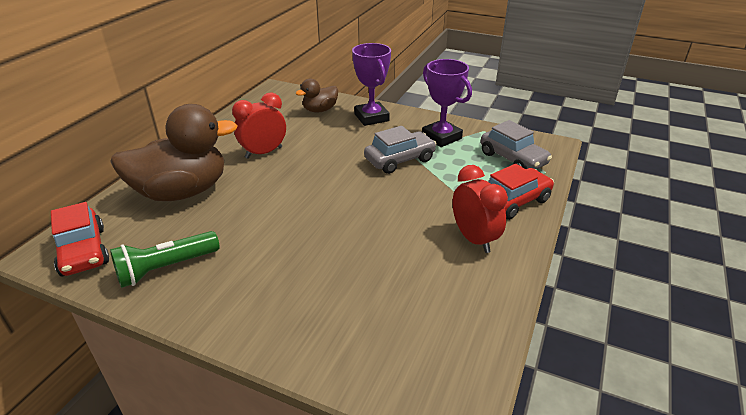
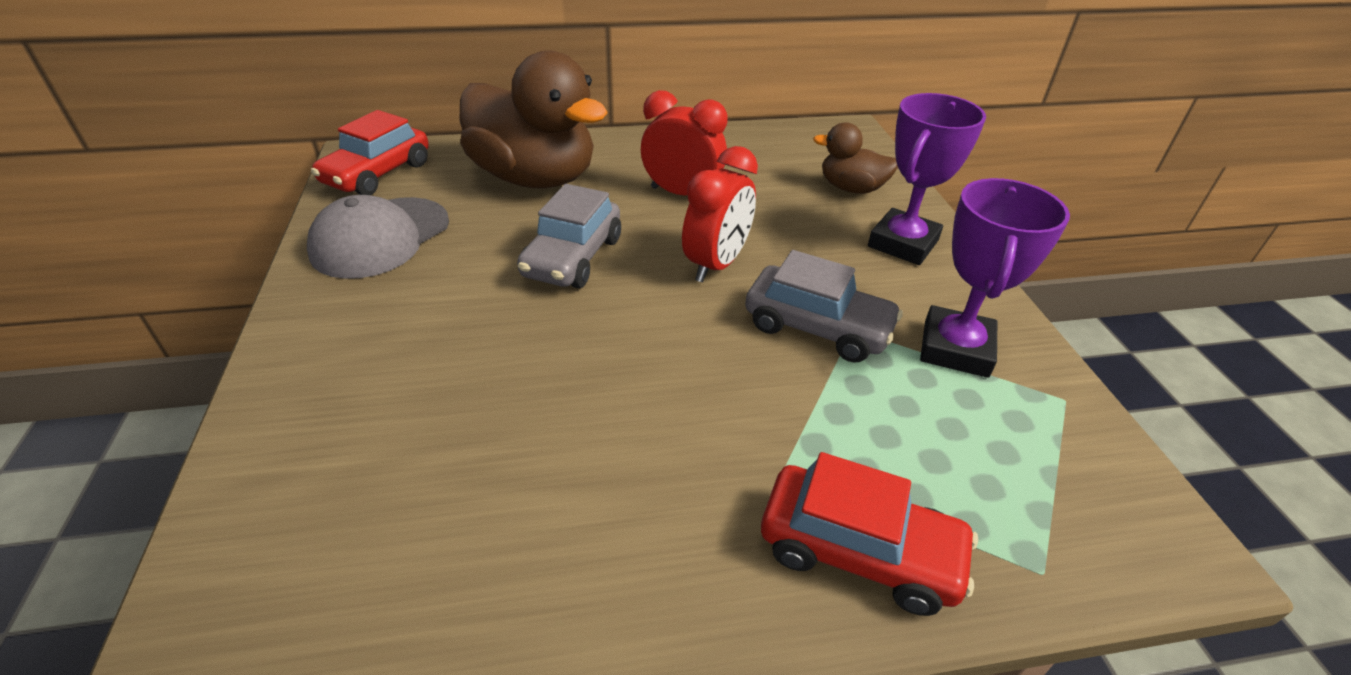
camera: 55 degrees right, 5 degrees up
green flashlight [110,231,220,288] -> grey cap [307,195,449,279]
red clock [452,165,508,253] -> red clock moved to [682,146,758,282]
grey car [481,120,552,170] -> grey car moved to [517,184,621,288]

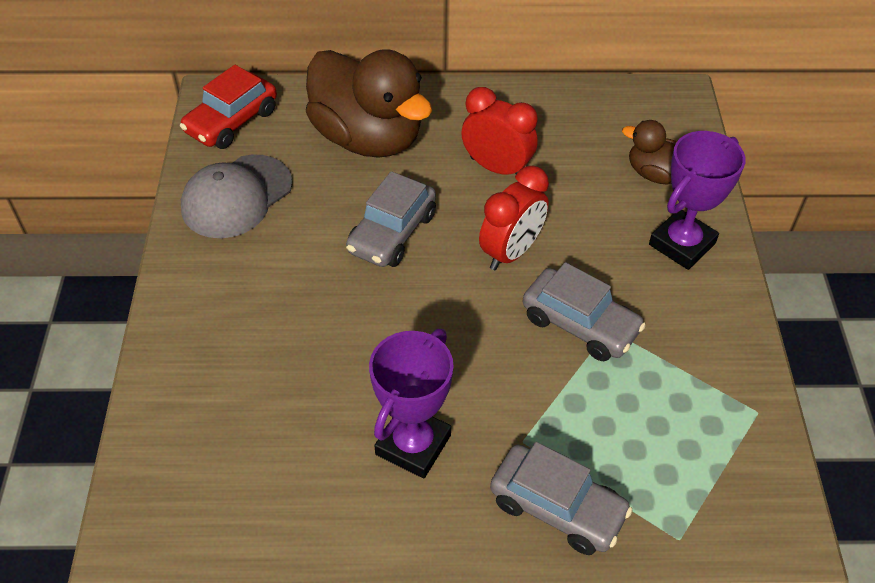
camera: 10 degrees right, 10 degrees up
red car [761,452,978,616] -> grey car [490,442,633,555]
purple trophy [920,178,1070,378] -> purple trophy moved to [369,329,454,478]

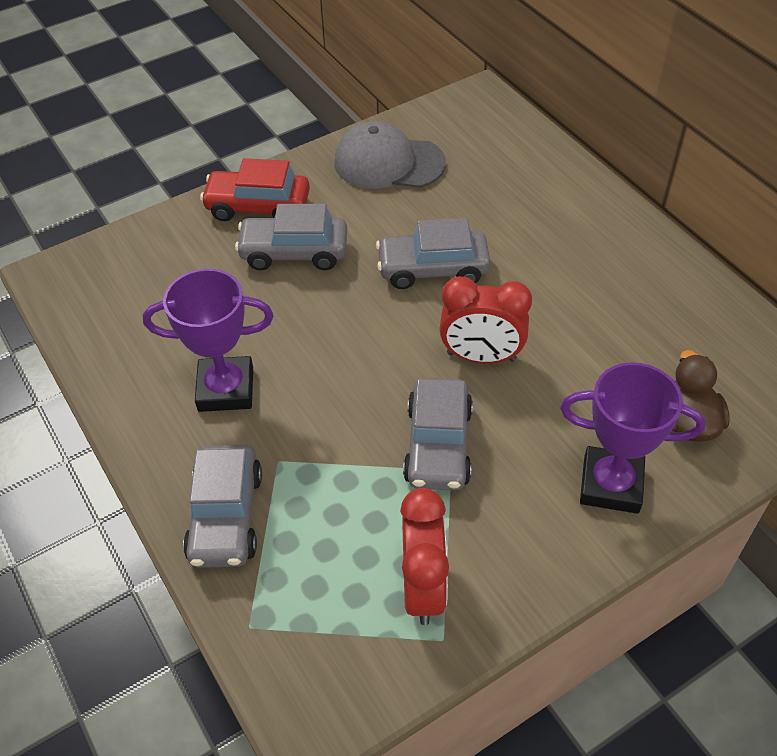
camera: 60 degrees right, 0 degrees up
red car [180,65,277,149] -> red car moved to [200,158,310,221]
brown duck [306,49,432,158] -> none
red clock [461,87,538,175] -> red clock moved to [400,488,449,625]
none -> grey car [235,204,347,270]

